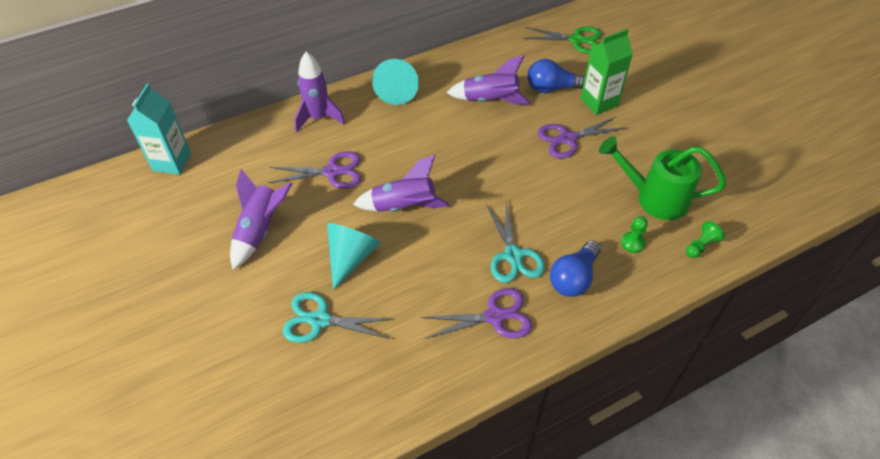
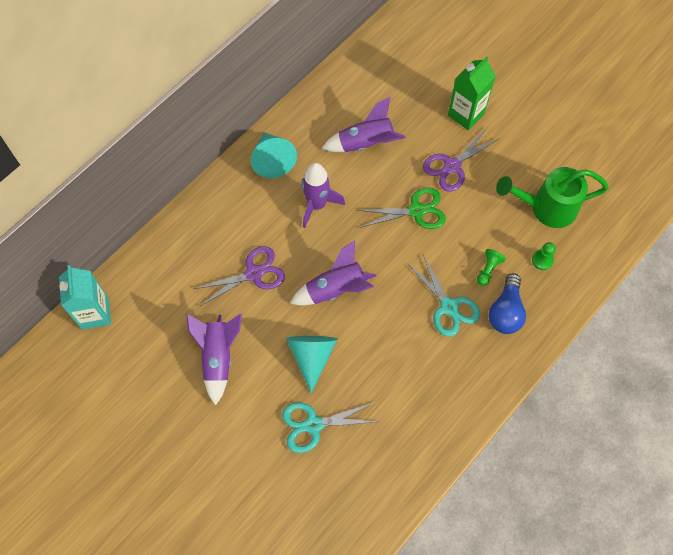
camera: 20 degrees left, 15 degrees up
purple rocket [294,52,345,132] -> purple rocket moved to [301,163,345,228]
purple scissors [421,288,532,339] -> none
green scissors [523,27,602,54] -> green scissors moved to [357,187,446,229]
blue light bulb [528,59,585,93] -> none
green pawn [686,221,725,258] -> green pawn moved to [477,249,506,286]

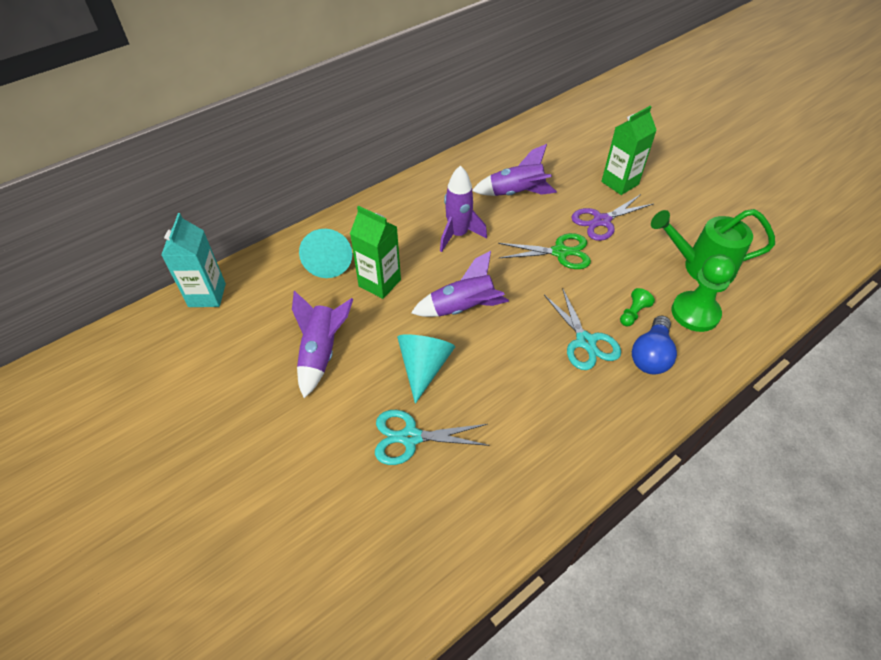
camera: 10 degrees right, 15 degrees down
purple scissors [194,246,285,305] -> green carton [350,206,401,299]
turquoise cone [251,132,297,178] -> turquoise cone moved to [299,229,352,278]
green pawn [532,242,556,270] -> green pawn [672,254,735,332], size x2.00

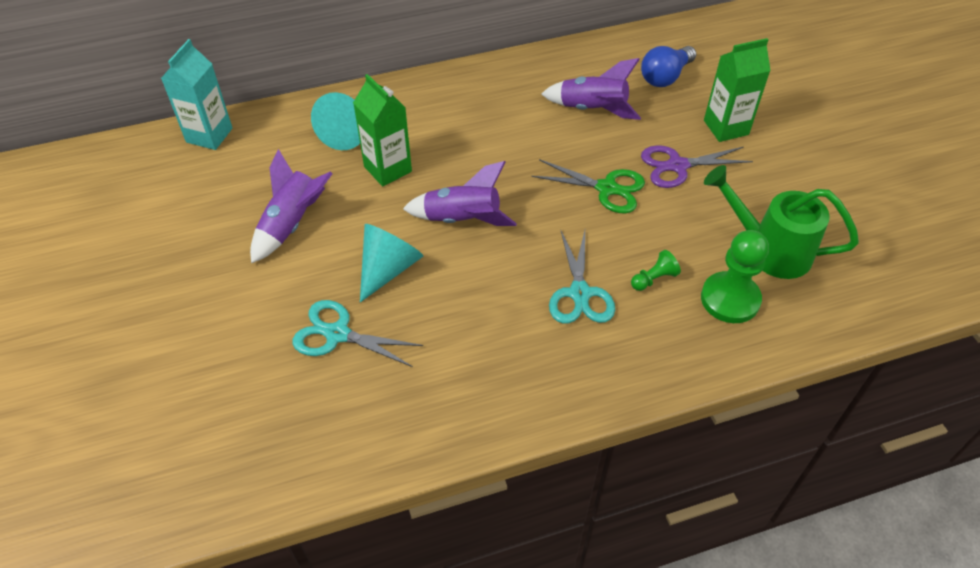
camera: 20 degrees right, 0 degrees up
purple rocket [440,165,487,252] -> none
blue light bulb [632,316,677,375] -> blue light bulb moved to [641,46,696,87]

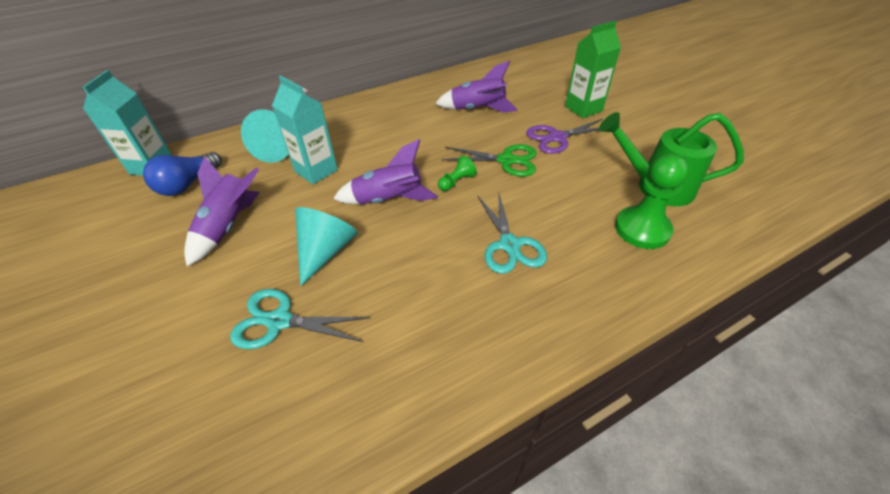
camera: 10 degrees left, 5 degrees down
green carton [353,74,412,186] -> turquoise carton [272,75,338,184]
green pawn [631,250,681,291] -> green pawn moved to [438,156,477,191]
blue light bulb [641,46,696,87] -> blue light bulb moved to [143,152,222,196]

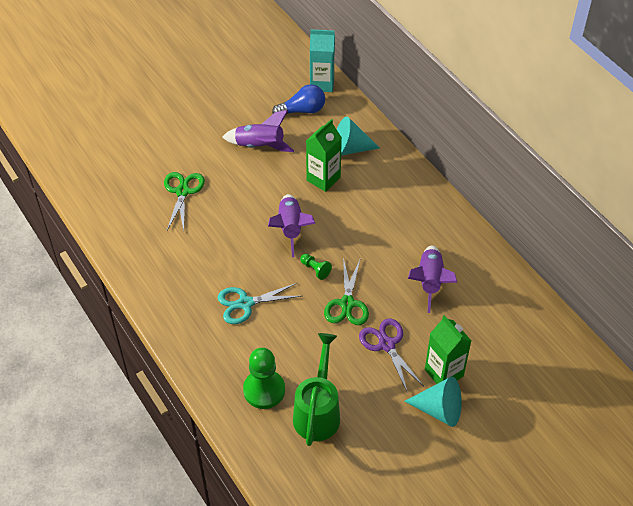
camera: 85 degrees right, 5 degrees up
blue light bulb [143,152,222,196] -> blue light bulb turned 135 degrees clockwise [272,84,325,114]
turquoise scissors [230,289,370,349] -> green scissors [164,172,205,231]
turquoise carton [272,75,338,184] -> green carton [306,119,342,192]
turquoise cone [295,207,358,286] -> turquoise cone moved to [404,377,462,427]

